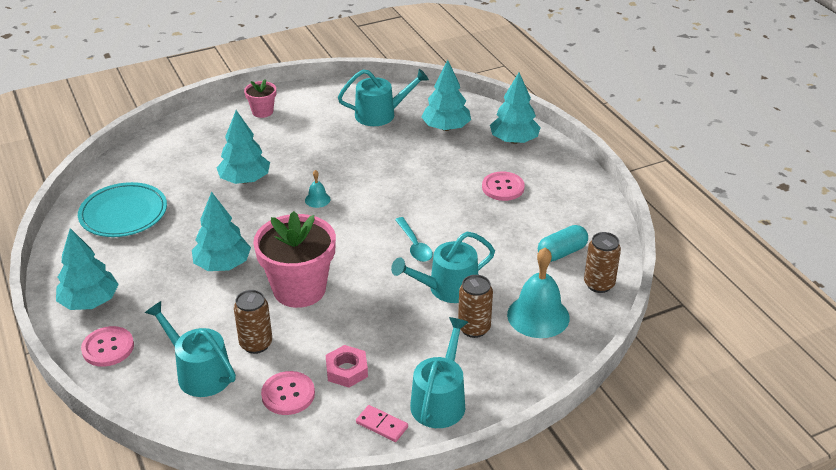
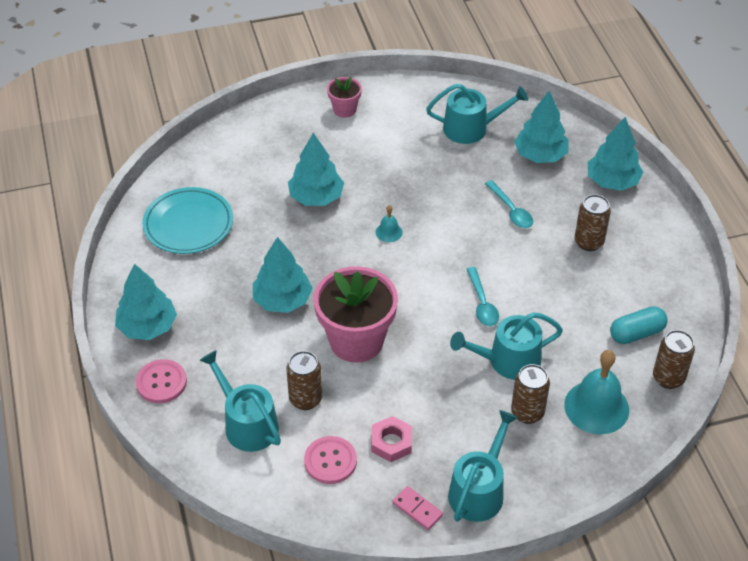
camera: 10 degrees right, 10 degrees up
pink button [482,171,525,201] -> brown can [574,194,611,251]
none -> turquoise spoon [485,180,533,228]

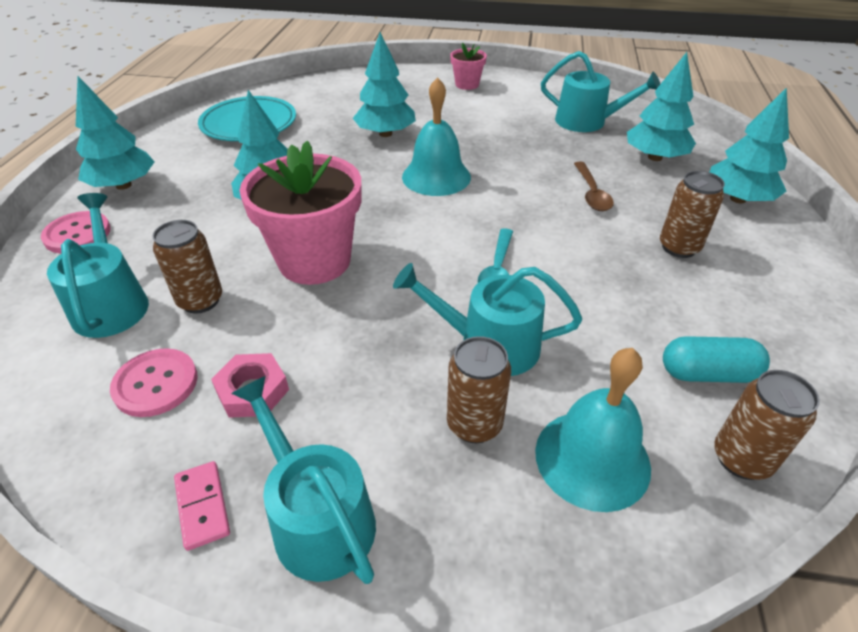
camera: 25 degrees right, 5 degrees down
turquoise bell [376,205,403,242] -> turquoise bell [402,77,471,196], size x2.13
turquoise watering can [448,410,518,522] -> turquoise watering can turned 90 degrees counterclockwise [231,376,376,584]
turquoise spoon [485,180,533,228] -> brown spoon [574,162,614,211]

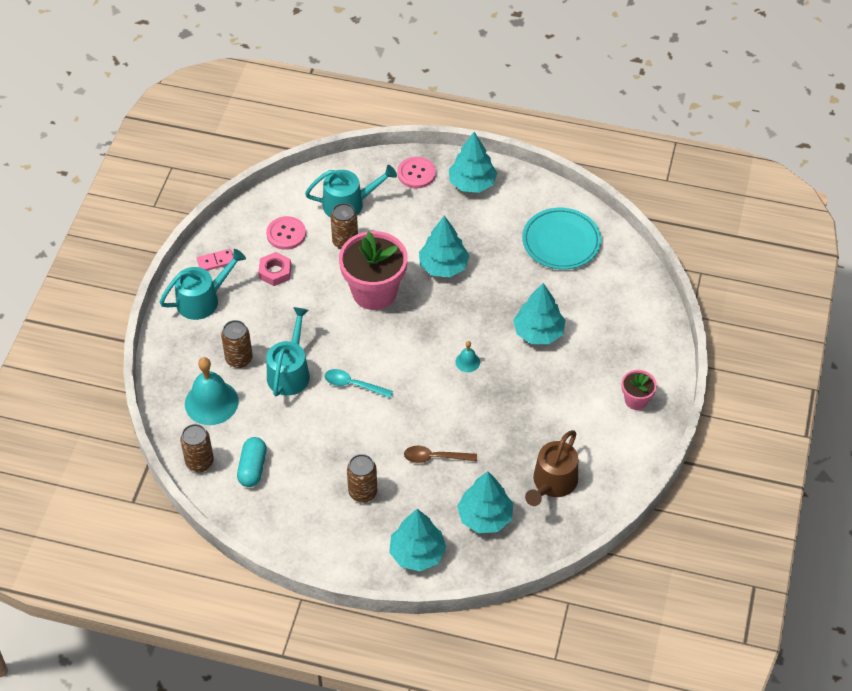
camera: 95 degrees right, 10 degrees up
turquoise bell [402,77,471,196] -> turquoise bell [455,341,480,372], size x0.47
turquoise watering can [541,51,660,132] -> brown watering can [525,430,578,506]

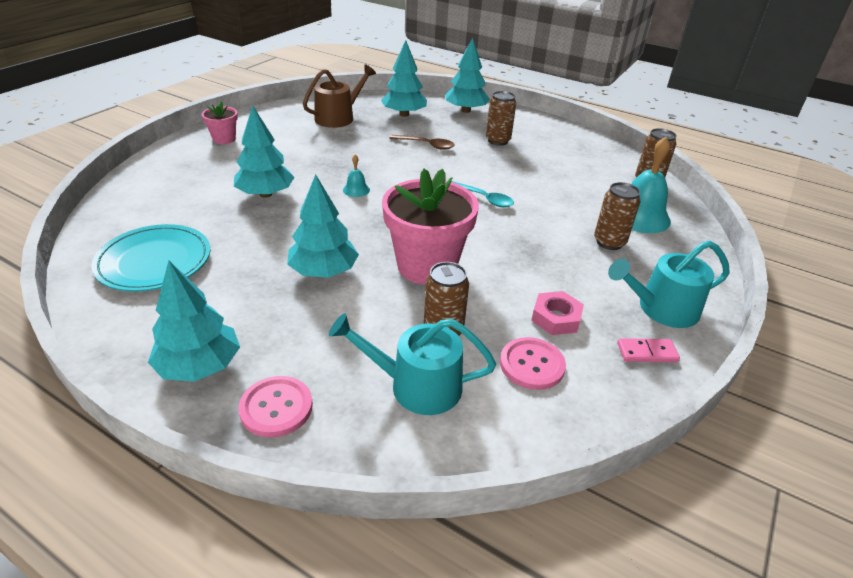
camera: 165 degrees left, 15 degrees down
turquoise capsule [237,437,267,487] -> none
turquoise watering can [267,307,310,397] -> none

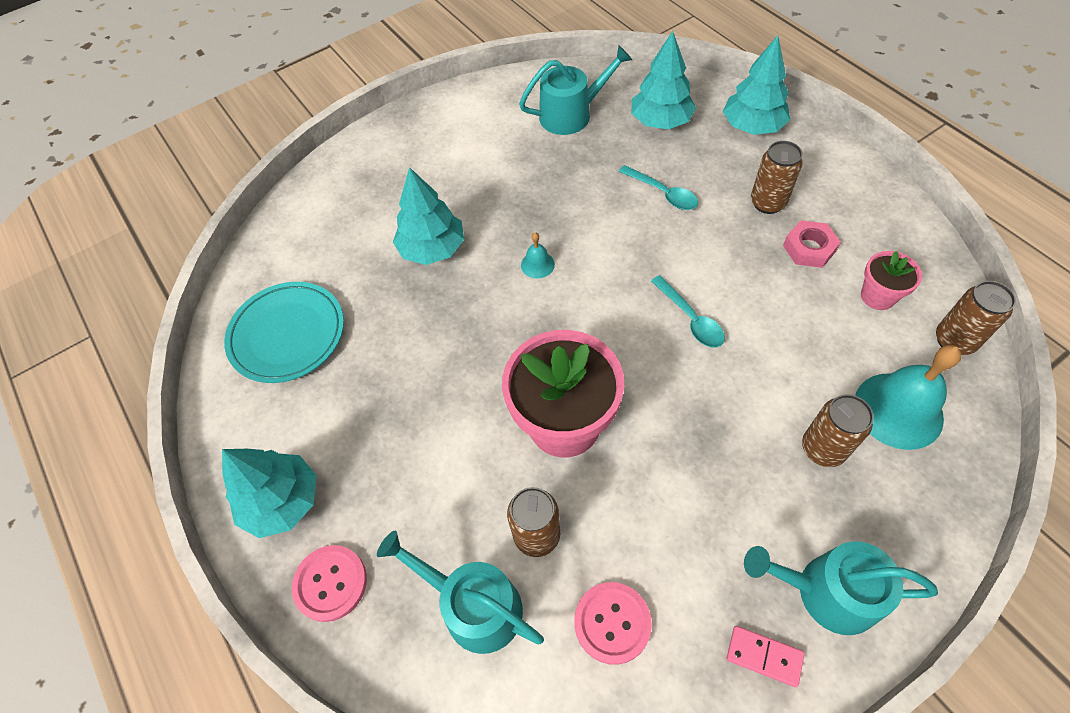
camera: 30 degrees right, 20 degrees up
pink flower pot [202,101,238,144] -> pink flower pot moved to [861,251,922,310]
turquoise tree [287,174,359,278] -> none
brown watering can [303,64,376,128] -> turquoise watering can [519,46,632,135]
brown spoon [389,135,455,150] -> turquoise spoon [619,165,698,210]
pink nut [531,291,584,335] -> pink nut moved to [783,220,841,268]

